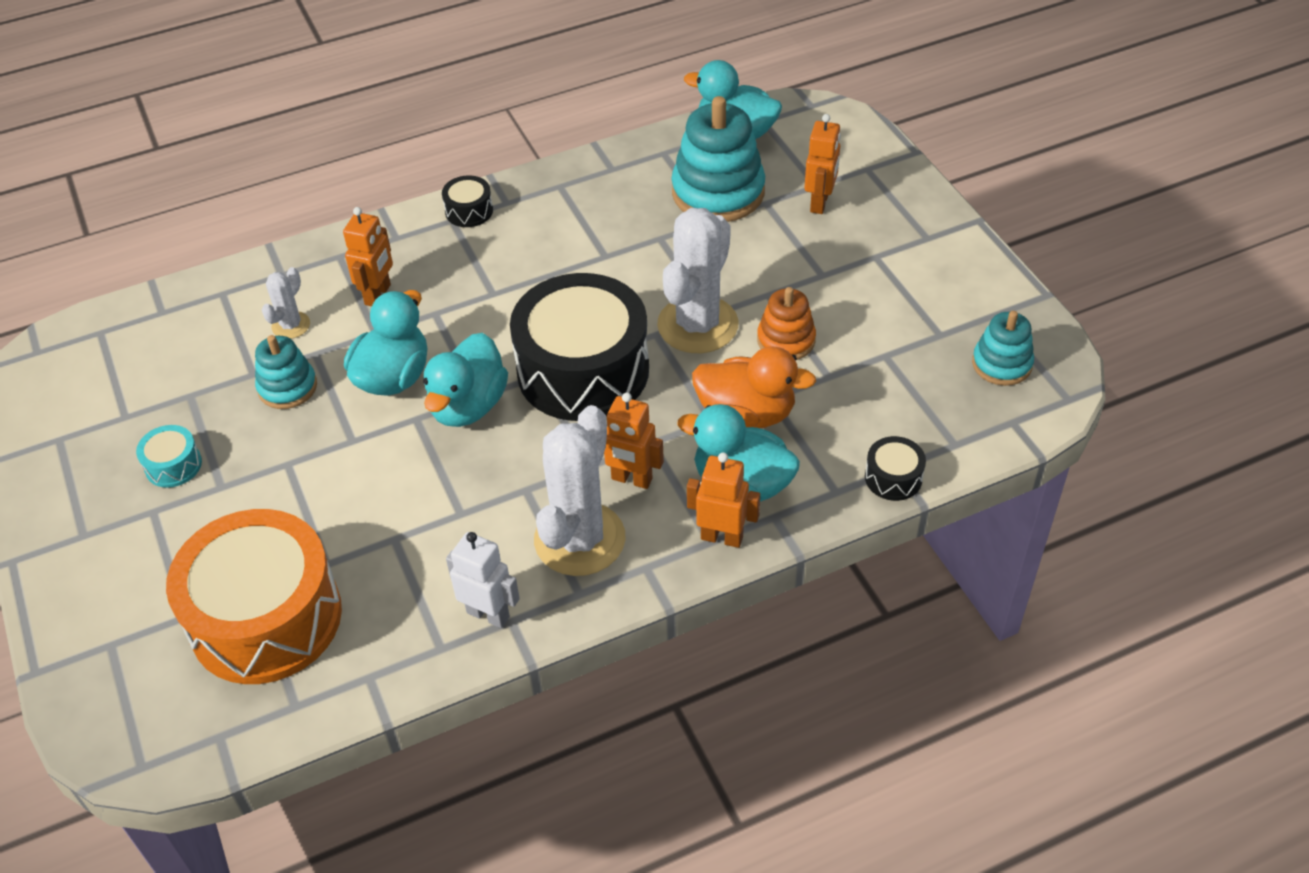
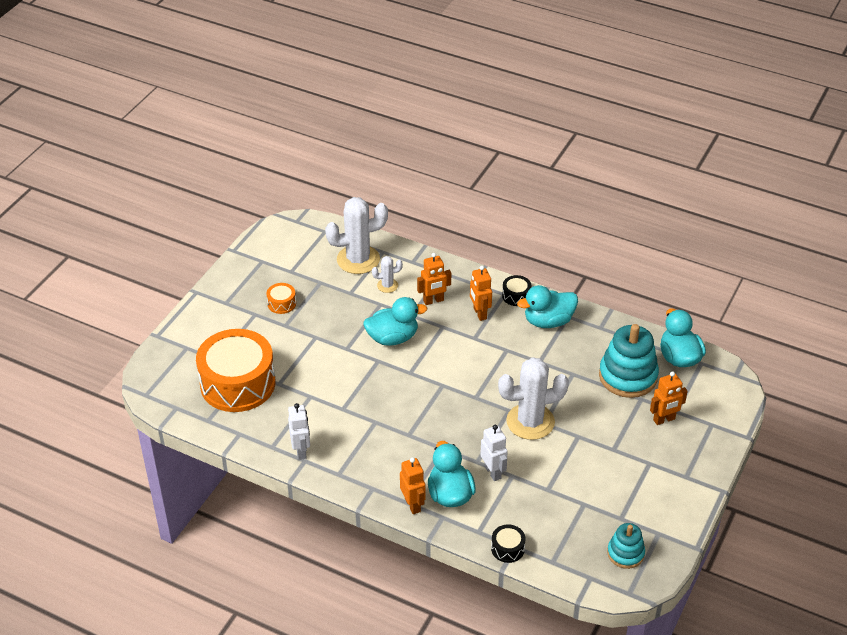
camera: 50 degrees right, 5 degrees down
turquoise drum [136,425,202,488] -> orange drum [266,283,296,314]
turquoise stacking toy [255,335,317,409] -> none
turquoise duck [423,333,508,427] -> turquoise duck moved to [517,285,578,328]
black drum [510,273,649,421] -> none
white cactus [534,405,625,576] -> white cactus moved to [325,197,388,274]
orange robot [604,393,664,489] -> orange robot moved to [470,266,492,321]
orange duck [692,347,816,428] -> white robot [480,425,508,481]
orange stacking toy [757,287,816,360] -> none

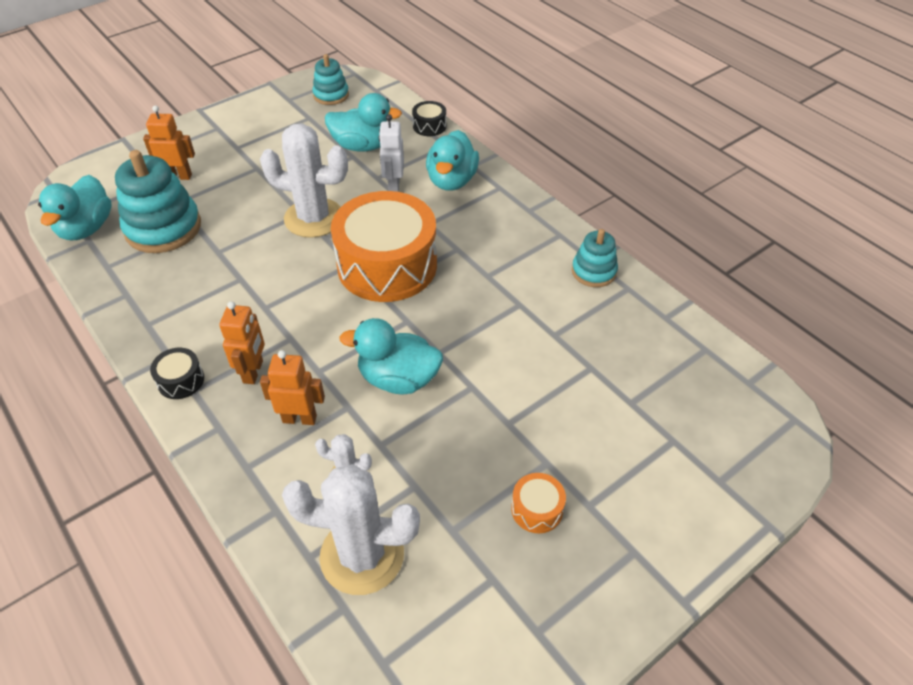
camera: 155 degrees left, 5 degrees up
orange drum [196,329,275,412] -> orange drum moved to [331,191,437,302]
white robot [288,403,310,460] -> turquoise stacking toy [572,229,618,287]
orange robot [400,457,426,514] -> none
turquoise duck [517,285,578,328] -> turquoise duck moved to [325,93,402,152]

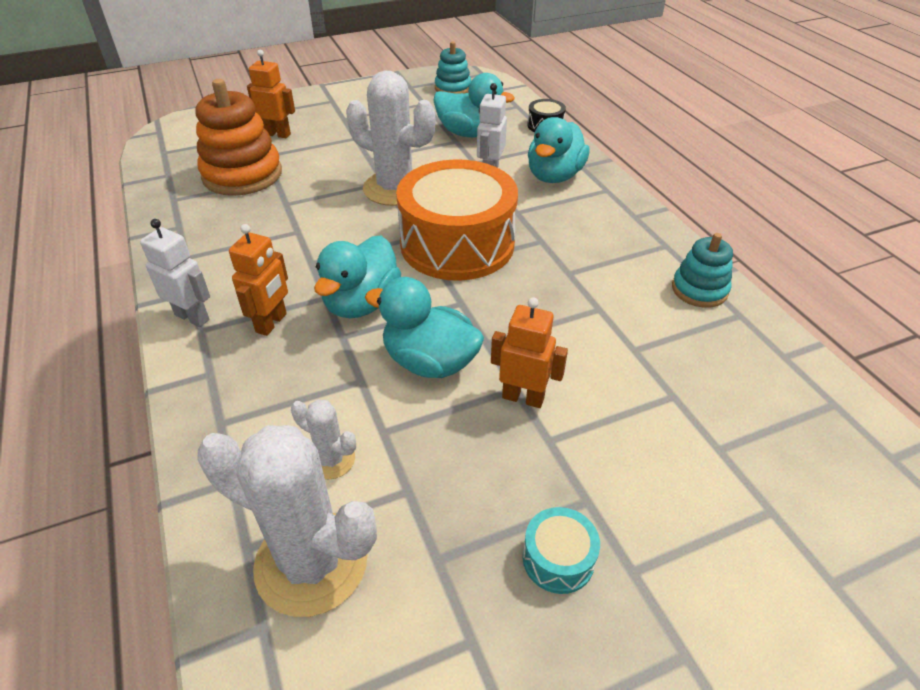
camera: 15 degrees right, 5 degrees down
turquoise duck [38,175,112,240] -> turquoise duck moved to [314,235,401,318]
turquoise stacking toy [115,150,201,253] -> orange stacking toy [196,79,282,196]
black drum [150,348,204,399] -> white robot [140,219,210,327]
orange robot [260,350,325,425] -> orange robot moved to [491,297,568,408]
orange drum [511,473,566,533] -> turquoise drum [523,507,600,594]

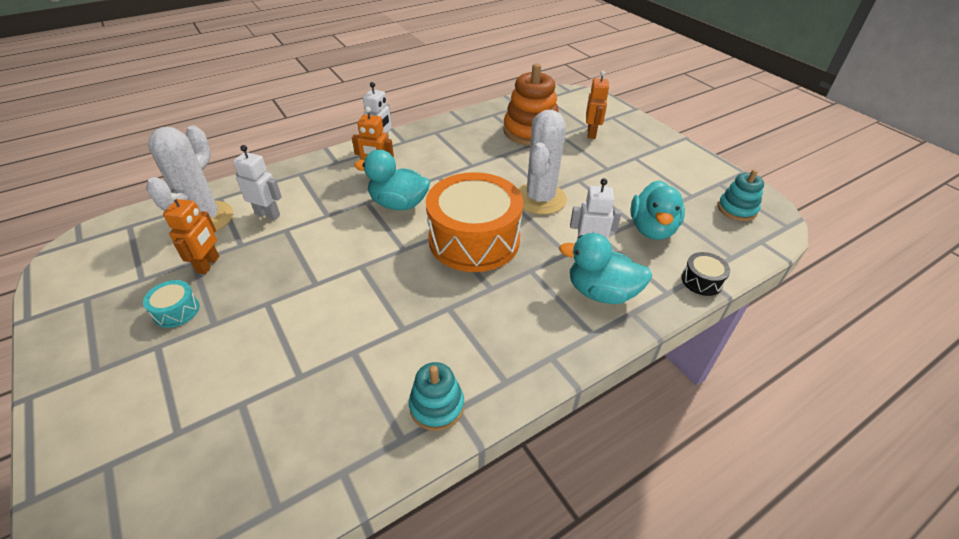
camera: 80 degrees right, 0 degrees up
white cactus [291,400,356,479] -> white robot [233,145,282,220]
turquoise duck [365,277,484,378] -> none
orange robot [491,297,568,408] -> orange robot moved to [163,193,219,274]

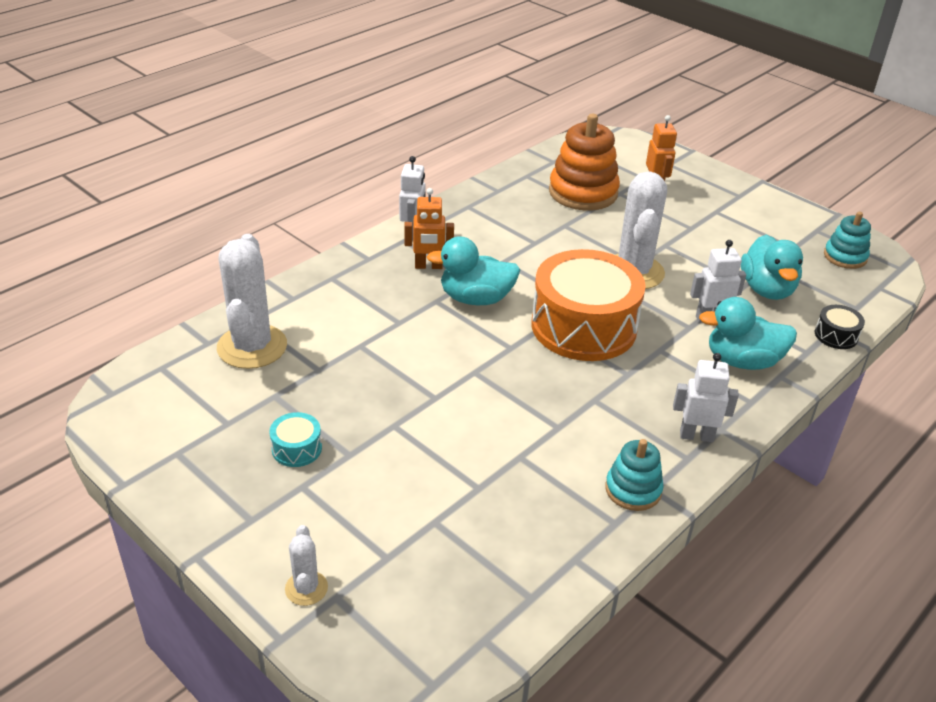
camera: 15 degrees left, 5 degrees down
orange robot [163,193,219,274] -> none
white robot [233,145,282,220] -> white robot moved to [673,353,739,442]
none -> white cactus [285,525,328,606]

